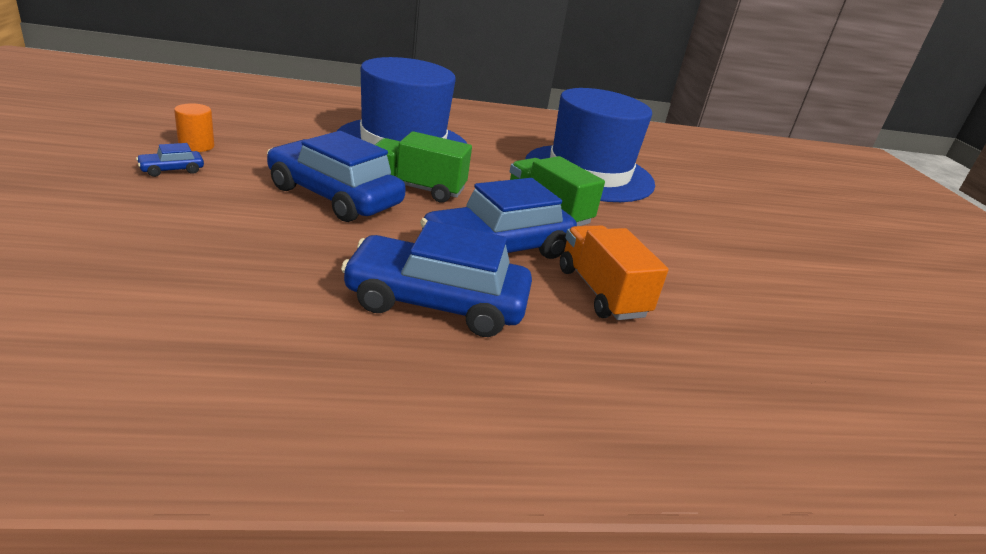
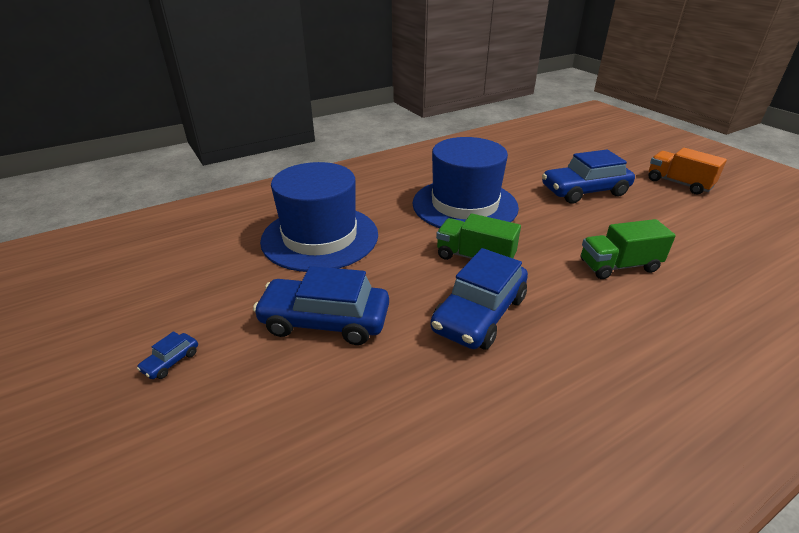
camera: 20 degrees left, 5 degrees up
orange cylinder [174,103,214,152] -> none
blue car [341,221,532,337] -> blue car moved to [542,150,635,204]
green truck [375,131,472,203] -> green truck moved to [581,219,676,279]
orange truck [560,225,668,320] -> orange truck moved to [648,148,727,194]

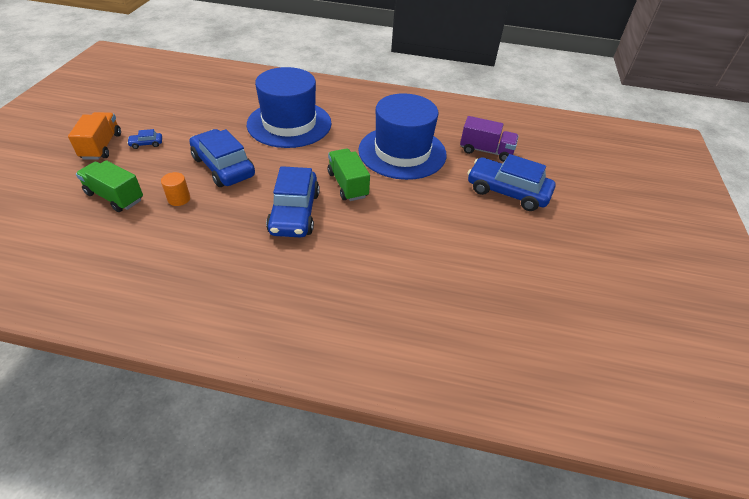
camera: 40 degrees right, 10 degrees up
blue car [431,248,528,350] -> blue car turned 75 degrees counterclockwise [266,166,320,237]
green truck [581,219,676,279] -> green truck moved to [76,160,143,212]
orange truck [648,148,727,194] -> orange truck moved to [68,112,121,160]
none -> orange cylinder [161,172,190,206]
none -> purple truck [460,116,519,162]

